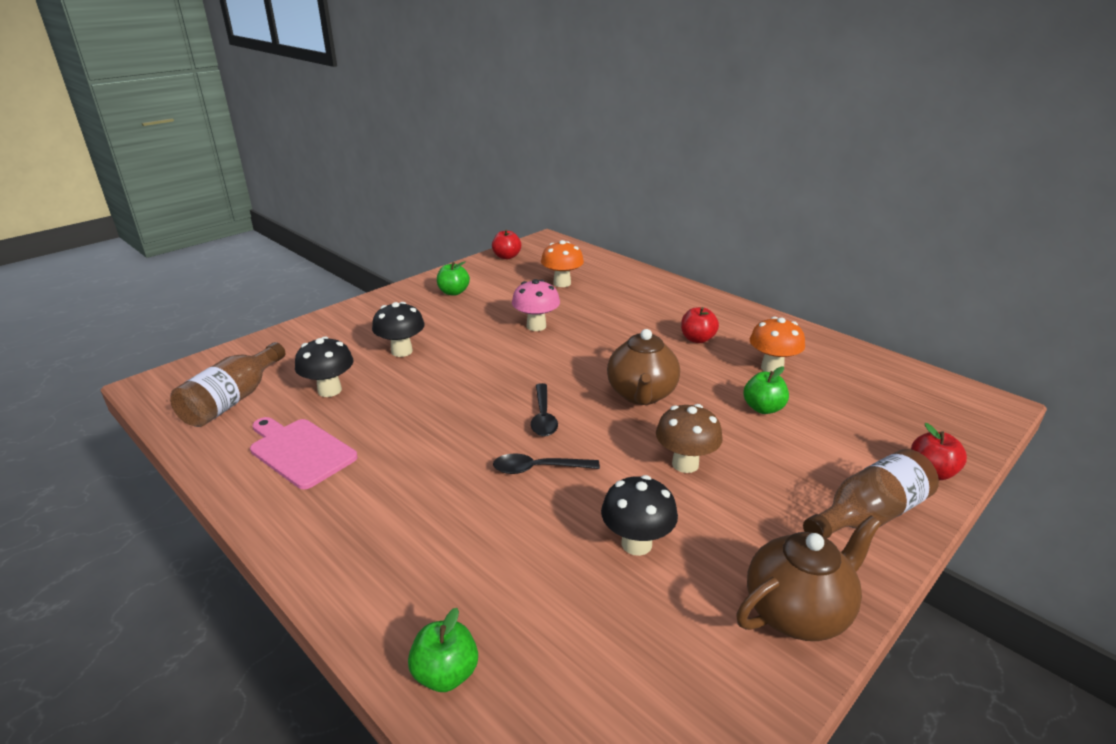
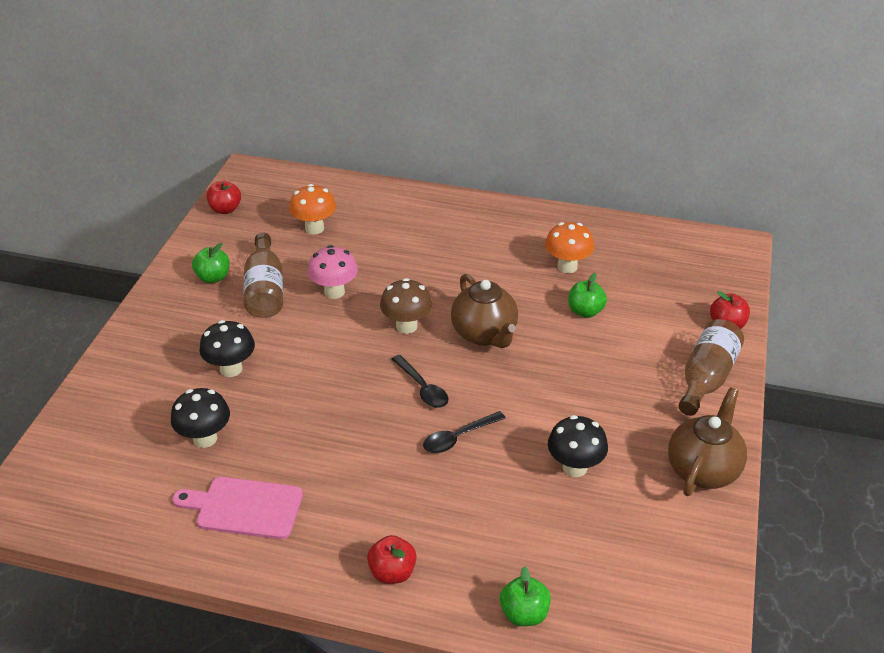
camera: 30 degrees left, 10 degrees up
brown bottle [170,342,285,427] -> brown bottle moved to [243,233,283,318]
brown mushroom [656,404,723,473] -> brown mushroom moved to [380,278,432,334]
red apple [681,307,719,343] -> red apple moved to [367,535,417,584]

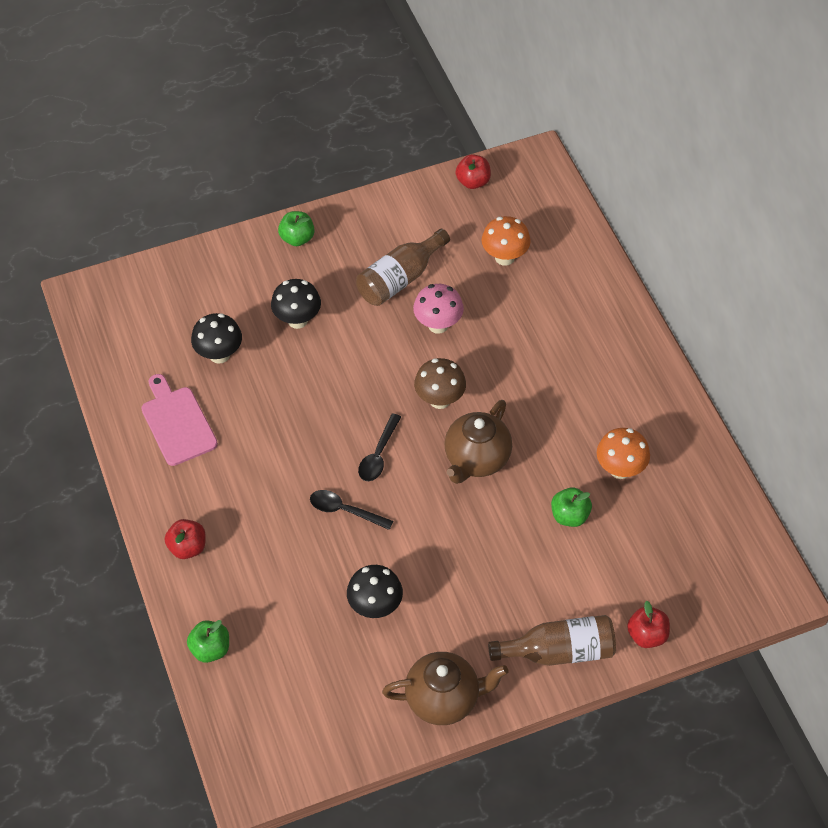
camera: 55 degrees right, 15 degrees up
green apple [192,243,230,283] -> green apple moved to [278,211,315,246]

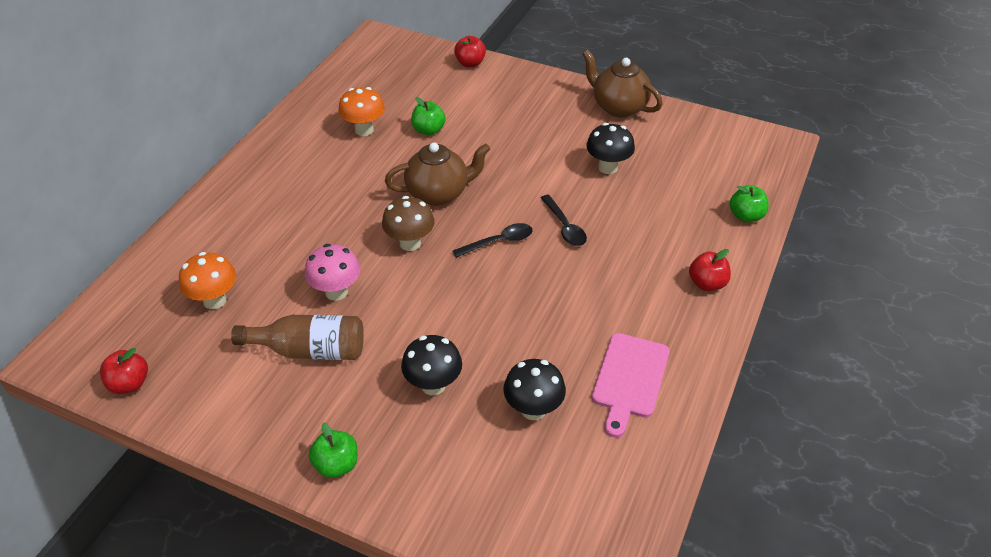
camera: 135 degrees left, 10 degrees down
brown bottle [488,615,616,666] -> none

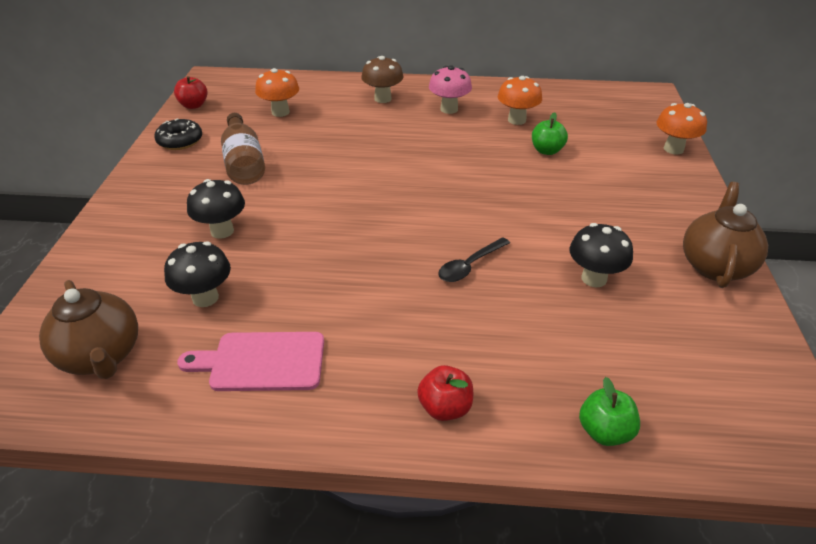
camera: 70 degrees right, 5 degrees down
pink mushroom [305,244,360,301] -> pink mushroom moved to [429,65,472,114]
green apple [309,423,358,478] -> none
brown mushroom [382,196,435,251] -> brown mushroom moved to [361,56,403,103]
brown teapot [385,142,490,206] -> brown teapot moved to [39,280,138,379]
black spoon [453,223,533,258] -> none
red apple [454,36,486,67] -> orange mushroom [656,103,707,155]
none -> black donut [154,118,202,150]

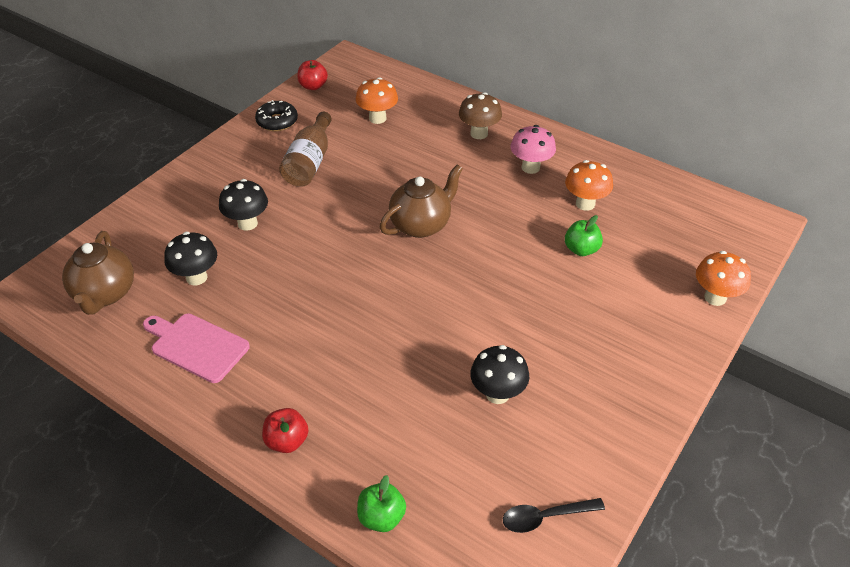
camera: 30 degrees right, 5 degrees up
black spoon [438,237,510,282] -> black spoon moved to [503,498,605,533]
brown teapot [683,182,768,288] -> brown teapot moved to [380,164,463,238]

